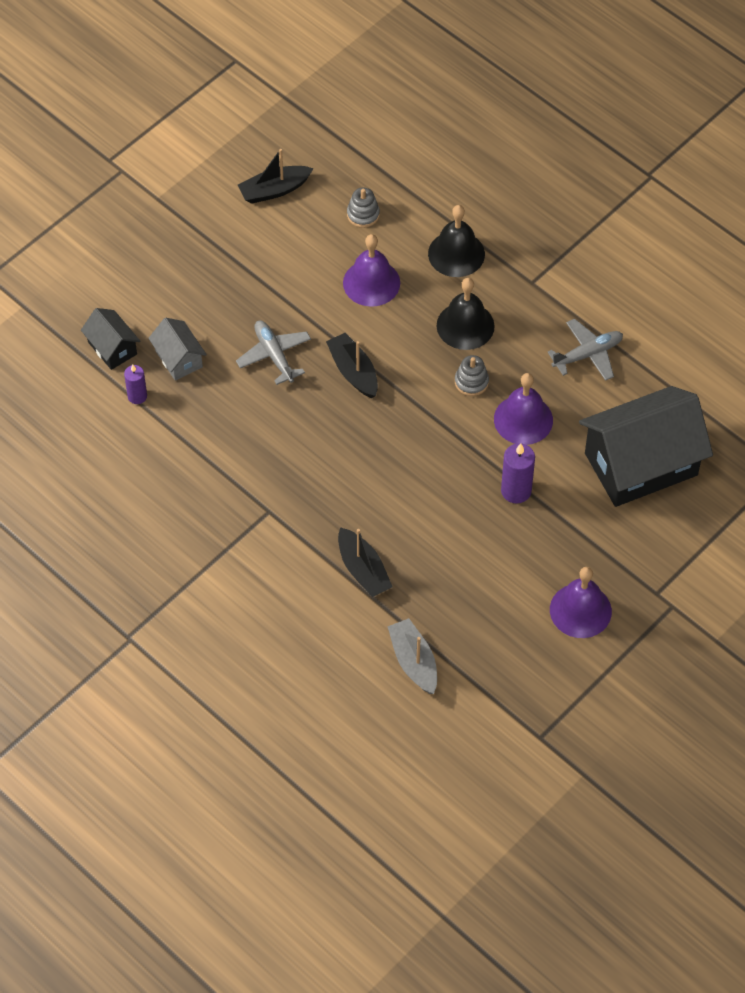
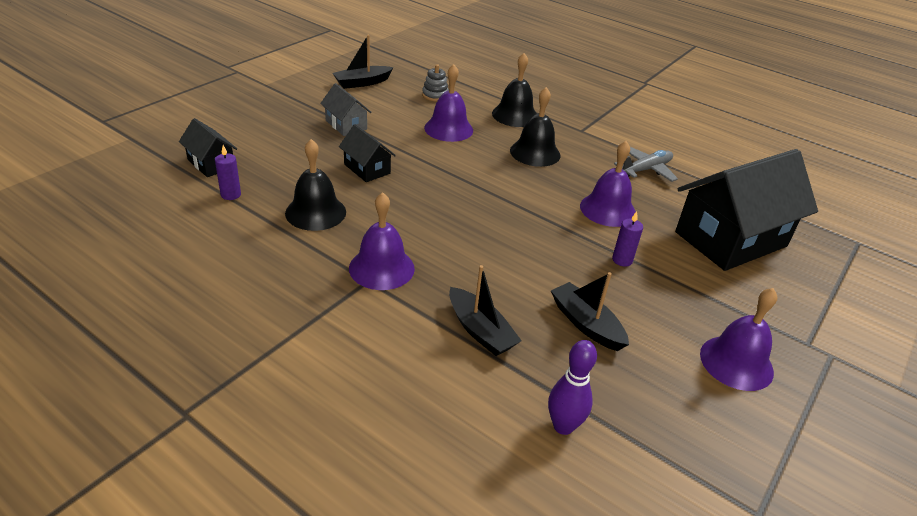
camera: 10 degrees left, 20 degrees down
grey house [148,318,207,381] -> grey house moved to [320,83,371,136]
grey plane [236,321,311,385] -> black house [339,124,396,182]
black boat [326,333,378,398] -> black boat moved to [551,272,629,351]
grey boat [388,618,437,694] -> purple bowling pin [548,340,597,435]
grey stacking toy [455,355,489,396] -> none
purple candle [501,443,535,503] -> purple candle [612,211,643,267], size x0.66
none -> black bell [285,139,346,231]
none -> purple bell [349,192,415,290]

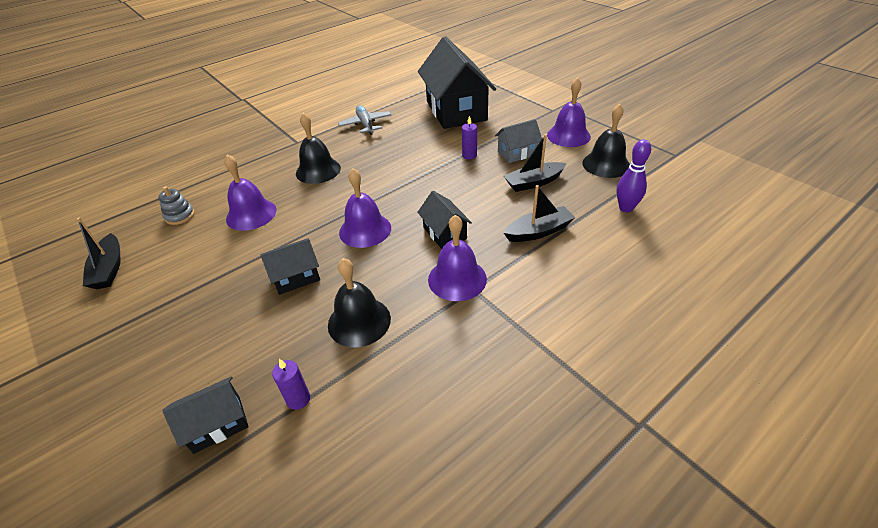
camera: 70 degrees left, 5 degrees up
grey house [320,83,371,136] -> grey house moved to [495,119,542,163]
black bell [492,53,537,127] -> black bell moved to [582,104,630,178]
purple bell [580,141,636,227] -> purple bell moved to [339,168,391,248]
none -> black house [417,191,472,249]

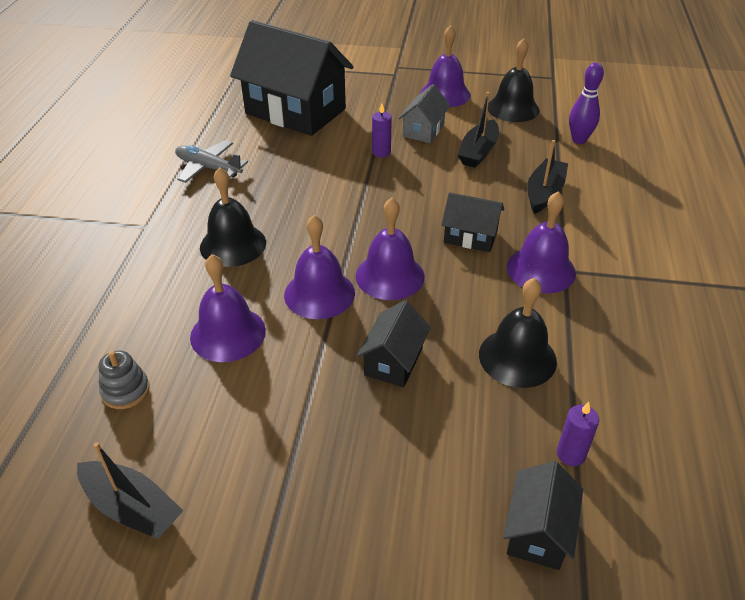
camera: 45 degrees left, 0 degrees up
none -> purple bell [284,215,355,319]

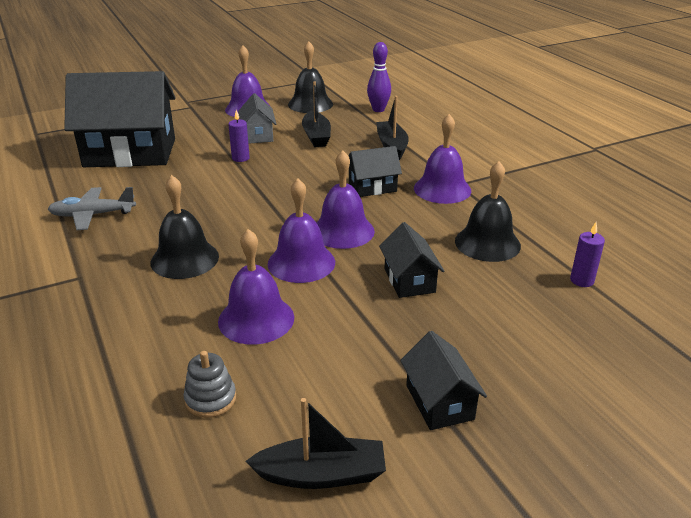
camera: 35 degrees left, 10 degrees down
black house [503,461,583,570] -> black house moved to [400,331,487,430]

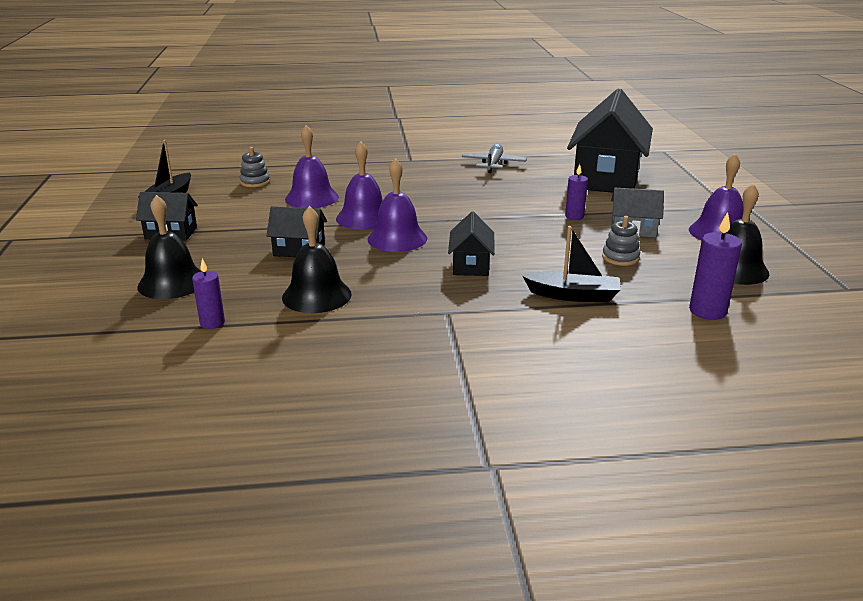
camera: 110 degrees right, 5 degrees down
black bell [151,175,219,279] -> black bell moved to [137,195,201,299]
black boat [302,81,331,147] -> grey stacking toy [602,216,640,266]
purple bowling pin [367,42,391,112] -> purple candle [689,212,742,320]
purple bell [414,114,471,204] -> none

